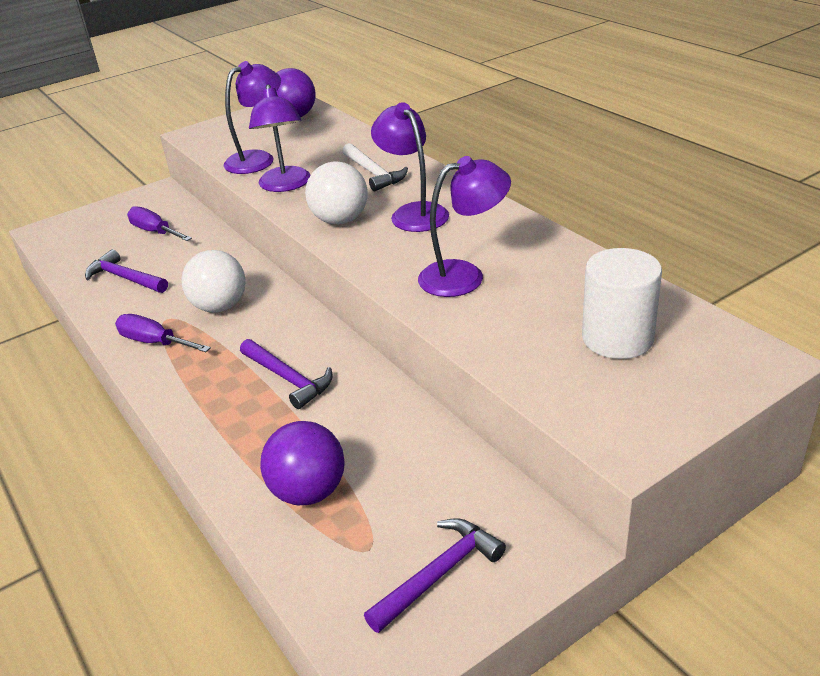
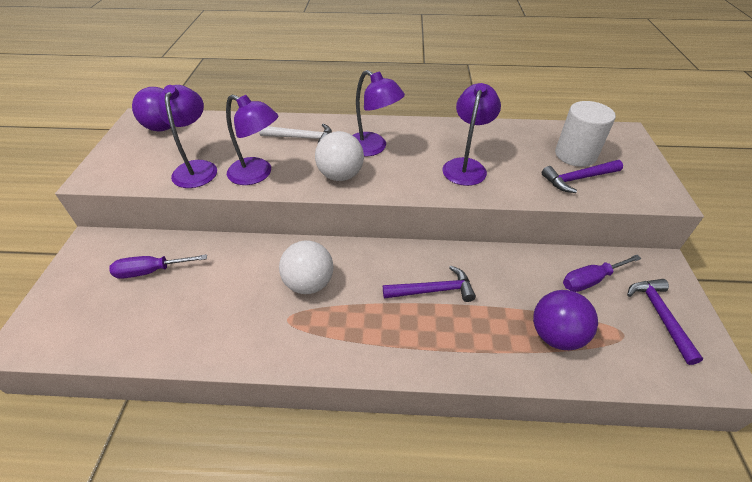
camera: 55 degrees left, 10 degrees up
purple hammer [85,249,168,293] -> purple hammer moved to [542,160,623,193]
purple screwdriver [115,314,211,352] -> purple screwdriver moved to [563,255,642,292]
purple lamp [371,102,449,232] -> purple lamp turned 150 degrees counterclockwise [353,70,405,156]

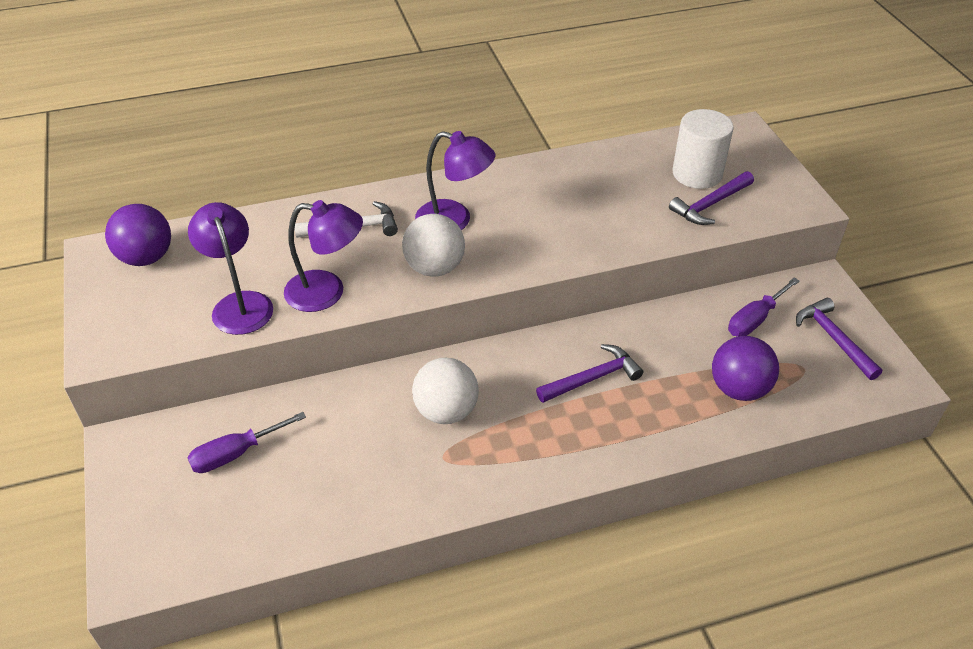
camera: 20 degrees left, 0 degrees up
purple lamp [442,83,501,186] -> none

